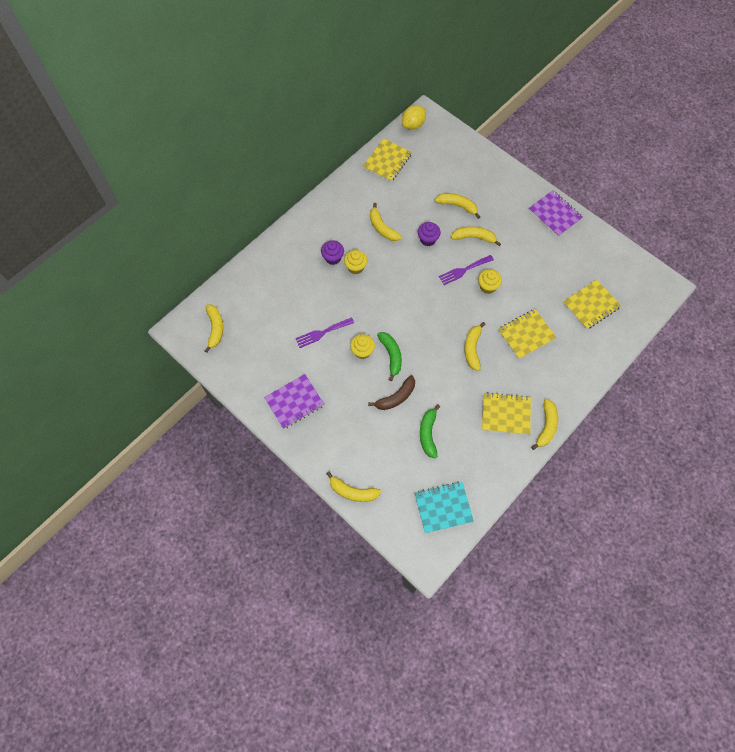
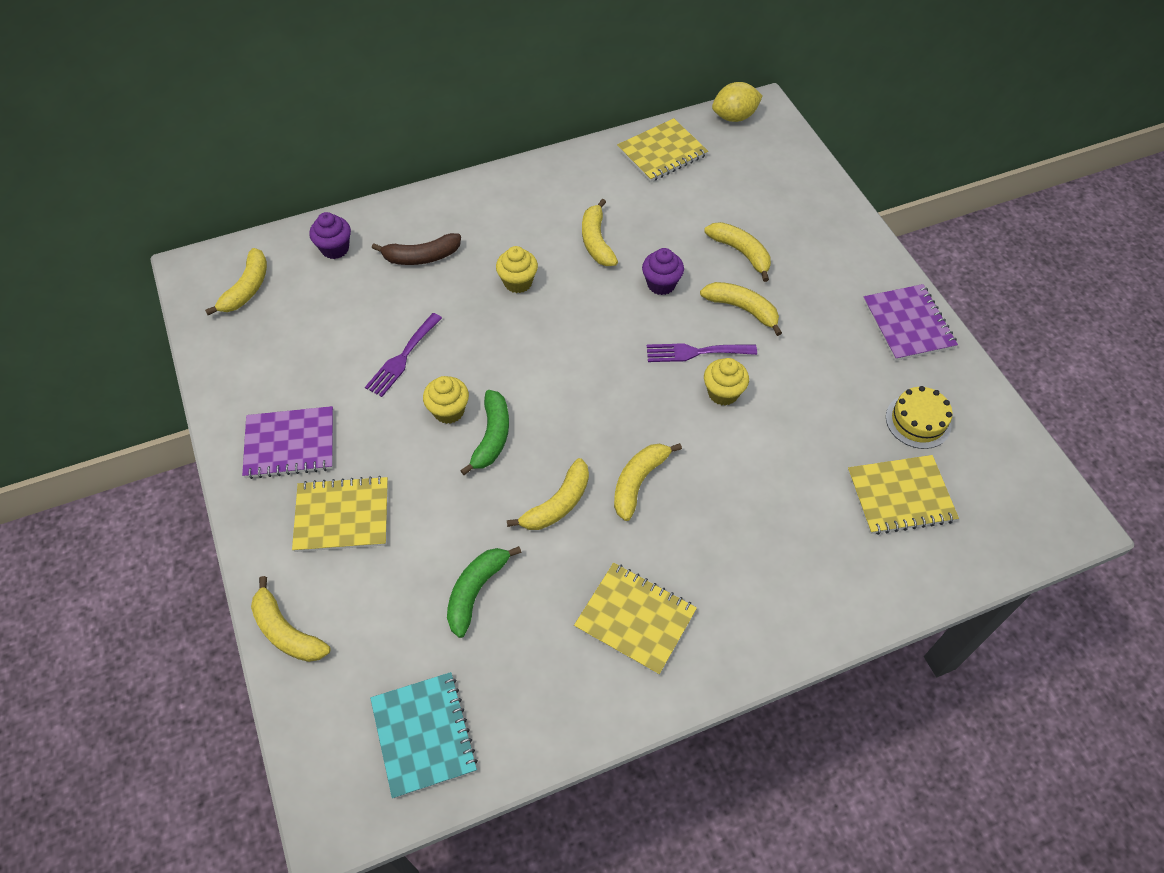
camera: 25 degrees right, 10 degrees down
purple fork [295,317,354,348] -> purple fork turned 60 degrees counterclockwise [365,313,442,397]
purple cupcake [321,241,344,265] -> purple cupcake moved to [309,212,351,259]
brown banana [368,375,415,410] -> brown banana moved to [372,233,461,265]
turquoise notebook [415,482,474,533] -> turquoise notebook turned 60 degrees clockwise [370,672,478,799]
yellow notebook [498,309,557,359] -> yellow notebook moved to [292,476,388,552]
yellow banana [531,399,558,450] -> yellow banana moved to [507,458,589,530]
none -> yellow cake [886,386,953,449]

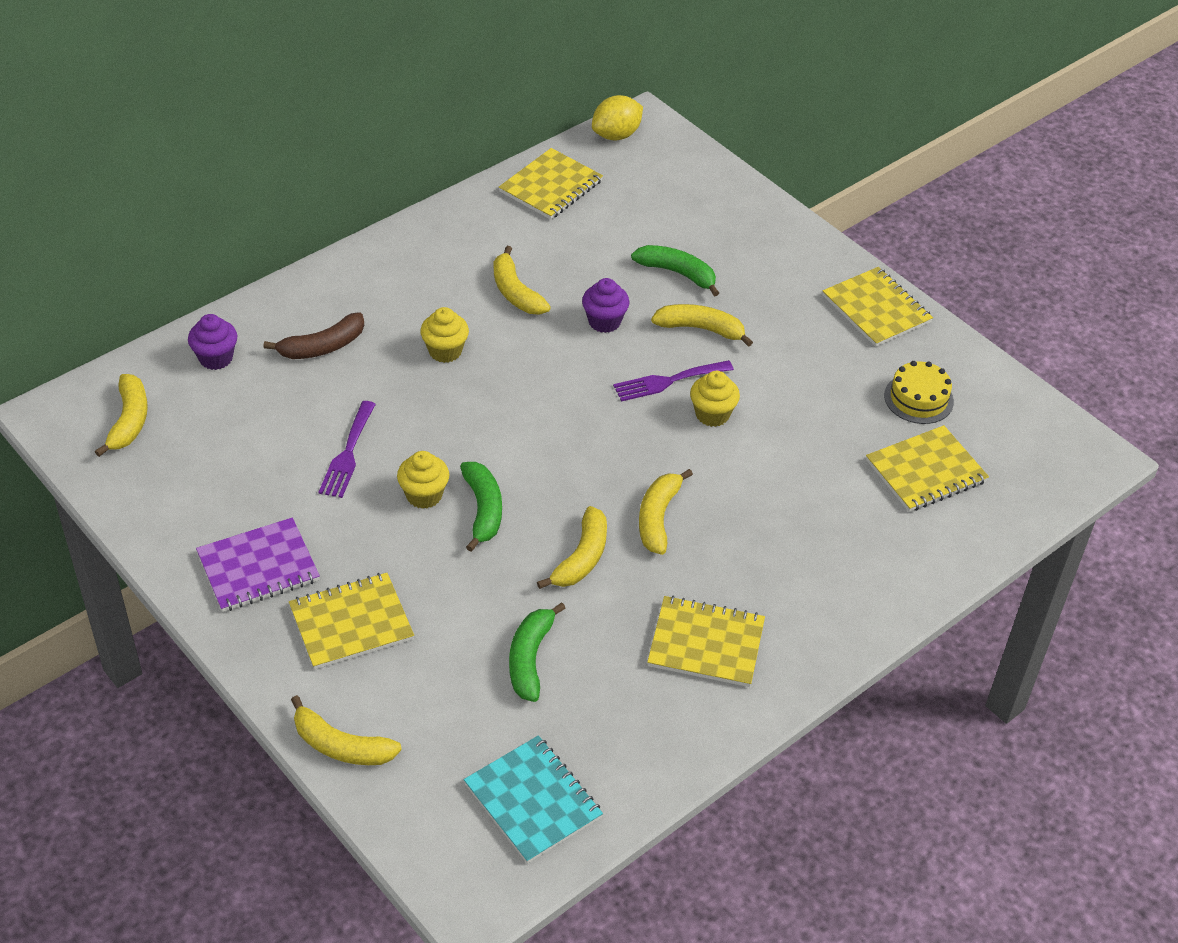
camera: 20 degrees left, 10 degrees down
yellow banana [704,222,771,282] -> green banana [631,245,719,297]
purple notebook [863,284,958,361] -> yellow notebook [823,267,933,347]

